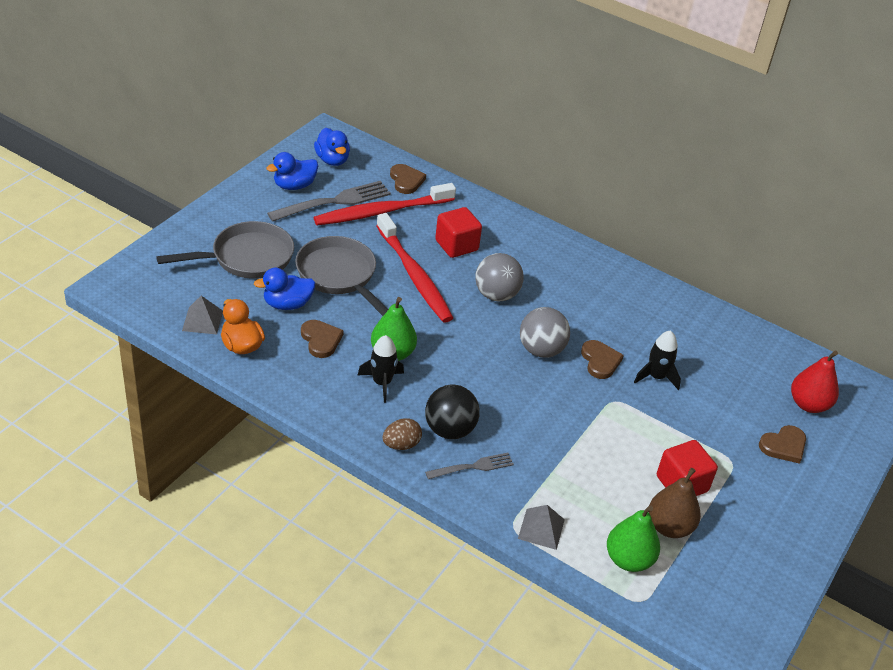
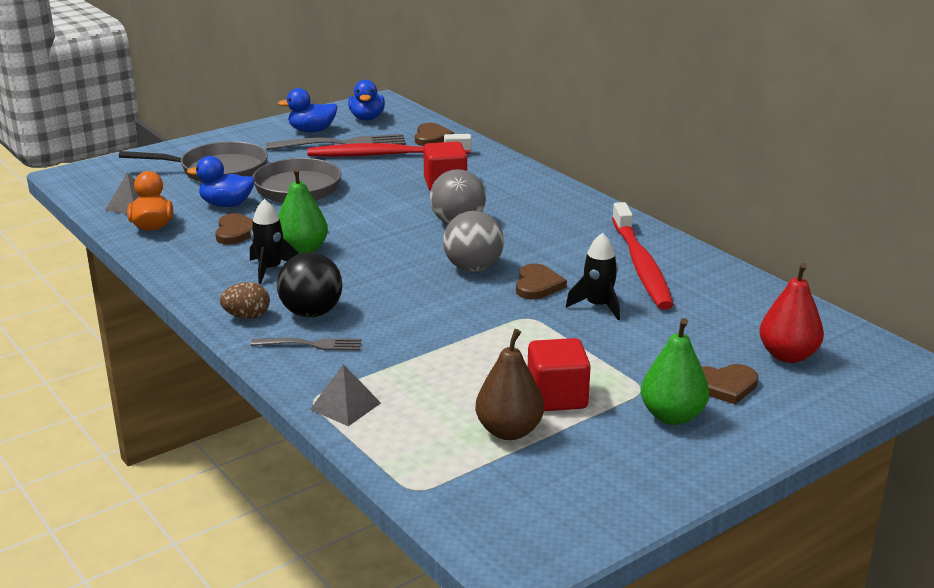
camera: 25 degrees right, 15 degrees down
red toothbrush [376,213,453,323] -> red toothbrush moved to [612,202,674,310]
green pear [607,505,660,572] -> green pear moved to [641,318,709,425]

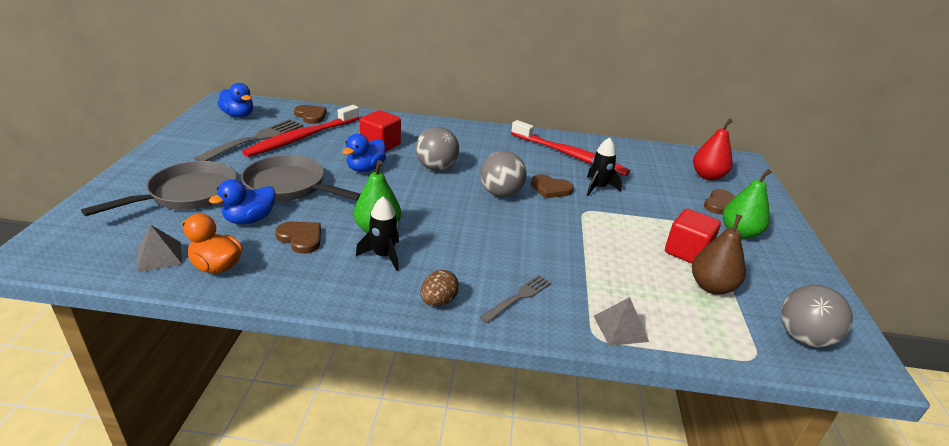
camera: 50 degrees left, 5 degrees up
black ball [277,252,342,317] -> none
blue duck [278,88,337,132] -> blue duck moved to [342,134,386,172]
brown heart [516,264,567,299] -> brown heart turned 150 degrees clockwise [531,174,574,199]
none -> grey ball [781,285,853,347]

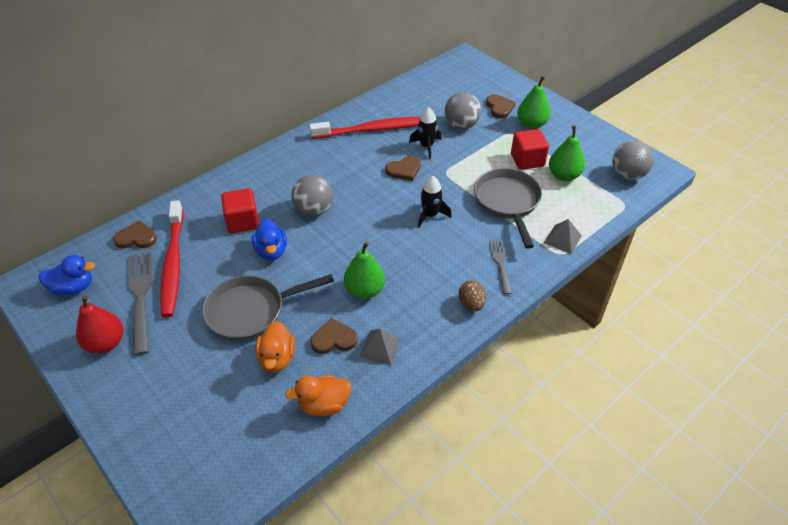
camera: 45 degrees left, 15 degrees up
grey pan [81,161,237,216] -> grey pan moved to [474,168,542,249]
grey pyramid [137,225,182,273] -> grey pyramid moved to [359,328,401,365]
blue duck [209,179,276,224] -> orange duck [255,321,295,373]
black rocket [356,197,399,271] -> black rocket moved to [418,176,451,228]
grey ball [480,151,527,197] -> grey ball moved to [445,92,481,129]
brown pear [692,214,746,295] -> green pear [549,126,585,181]
red pear [693,119,733,181] -> red pear moved to [76,295,123,354]

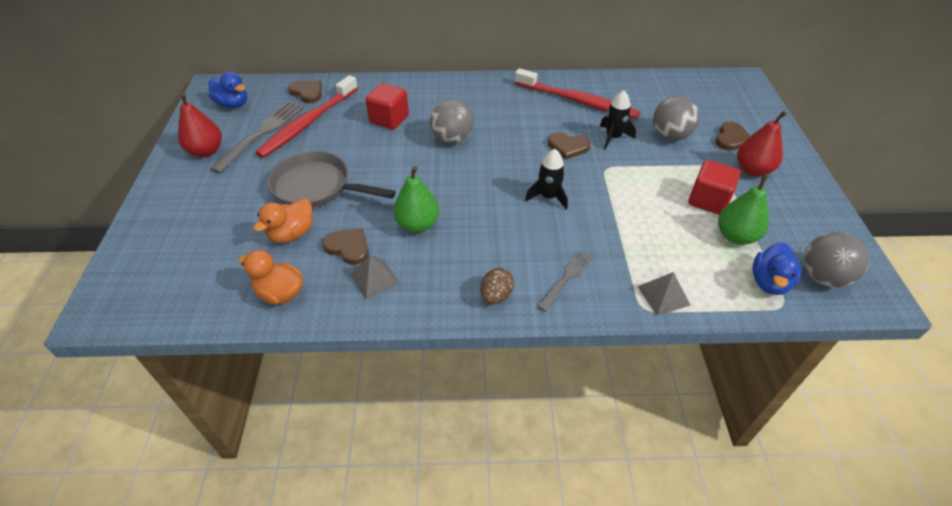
camera: 40 degrees right, 0 degrees up
blue duck [252,219,287,260] -> blue duck moved to [753,243,801,295]
grey pan [474,168,542,249] -> none
green pear [517,76,551,129] -> red pear [737,111,787,176]

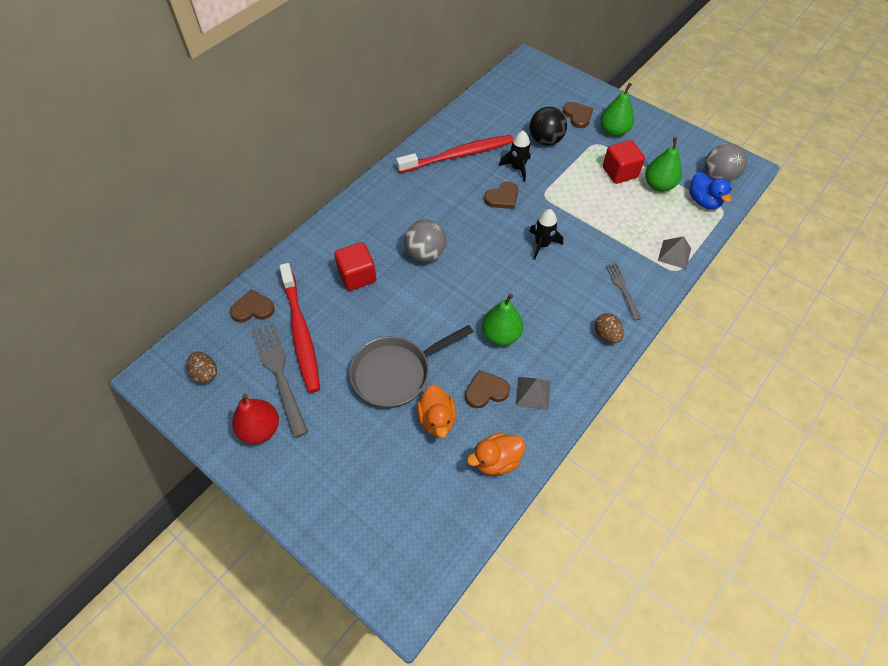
camera: 50 degrees left, 10 degrees up
blue duck [209,72,247,108] -> brown egg [187,352,217,384]
grey ball [653,96,699,141] -> black ball [530,107,567,146]
red pear [737,111,787,176] -> green pear [600,83,634,137]

